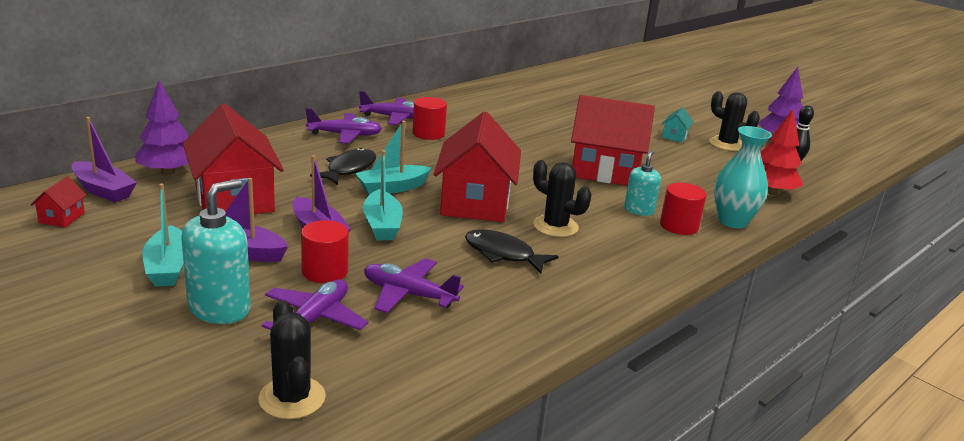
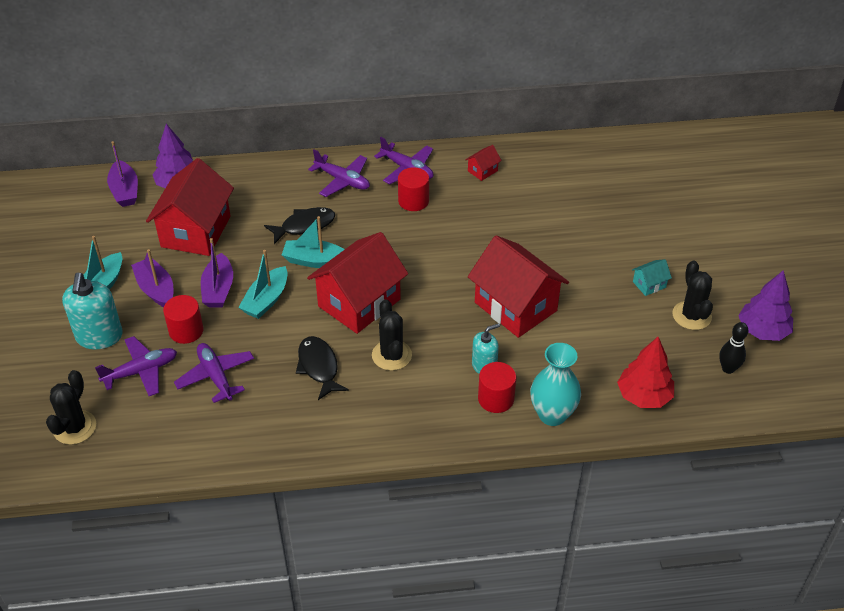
camera: 40 degrees right, 20 degrees up
red house [31,177,87,228] -> red house moved to [465,145,502,181]
turquoise soap dispenser [182,179,251,324] -> turquoise soap dispenser turned 105 degrees clockwise [62,273,123,349]

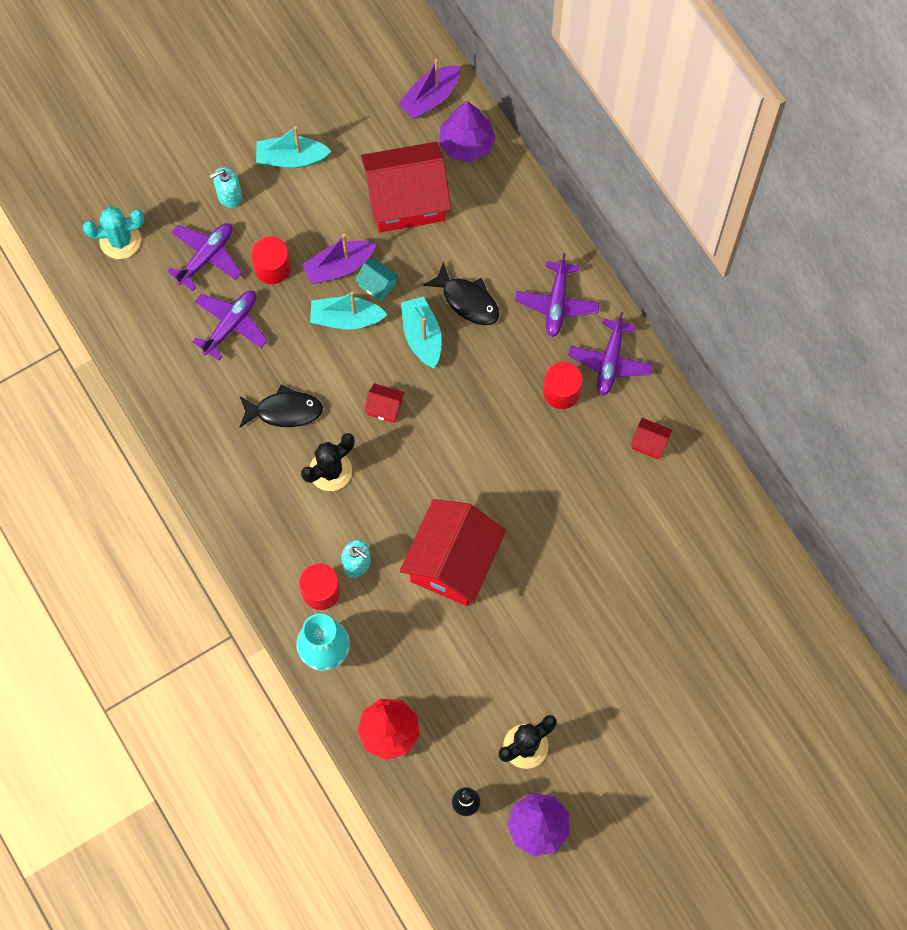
camera: 65 degrees right, 25 degrees up
black cactus [46,370,96,445] -> turquoise cactus [83,207,144,259]
turquoise soap dispenser [62,273,123,349] -> turquoise soap dispenser [210,167,242,208], size x0.60
purple plane [95,336,177,396] -> purple plane turned 90 degrees counterclockwise [167,223,242,291]
purple boat [131,249,173,307] -> none
black fish [296,336,349,400] -> black fish turned 45 degrees clockwise [240,384,323,427]
red house [307,232,408,334] -> red house [364,383,405,423], size x0.41
turquoise house [632,259,672,296] -> turquoise house moved to [355,258,399,302]

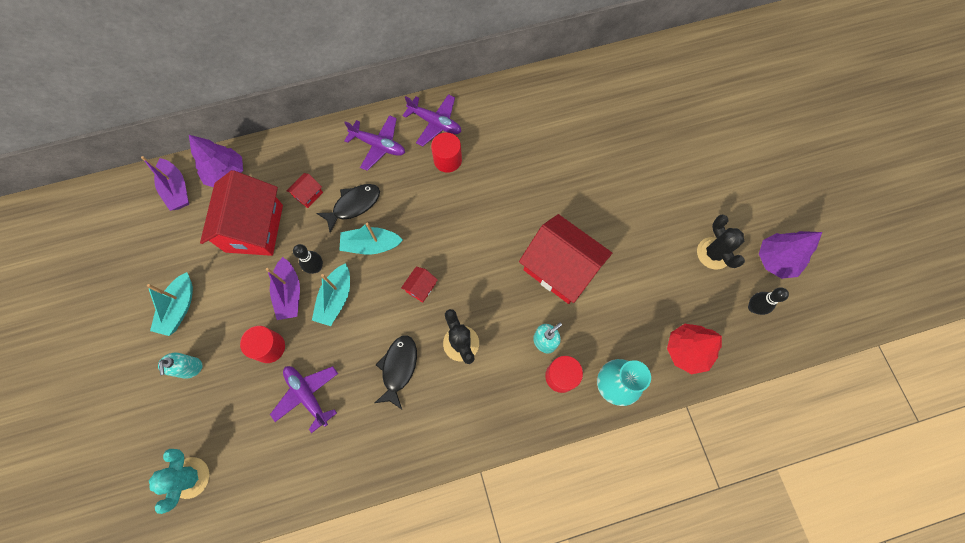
camera: 75 degrees left, 0 degrees up
purple plane [167,223,242,291] -> none
turquoise house [355,258,399,302] -> black bowling pin [293,244,323,274]
red house [630,418,672,459] -> red house moved to [287,173,323,208]

